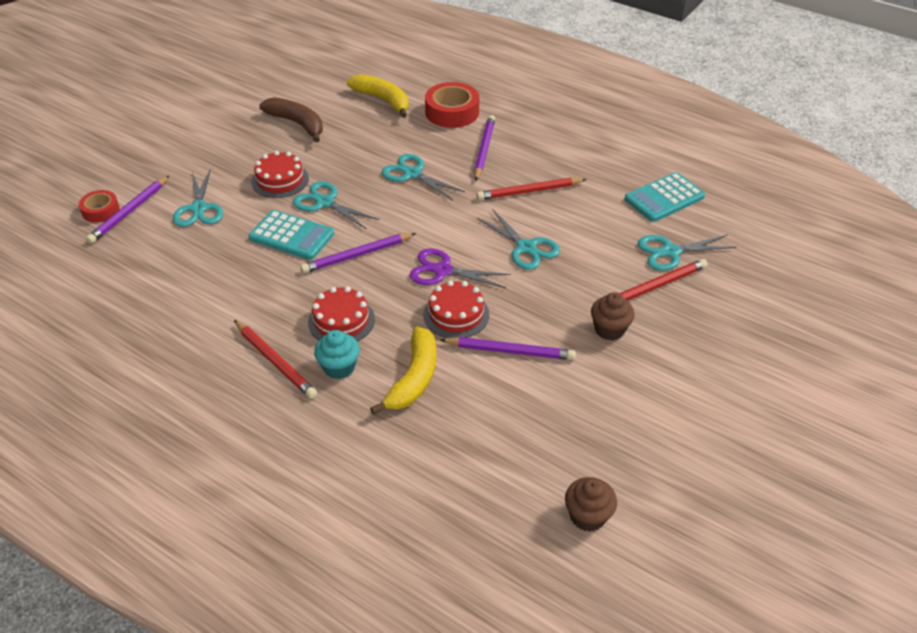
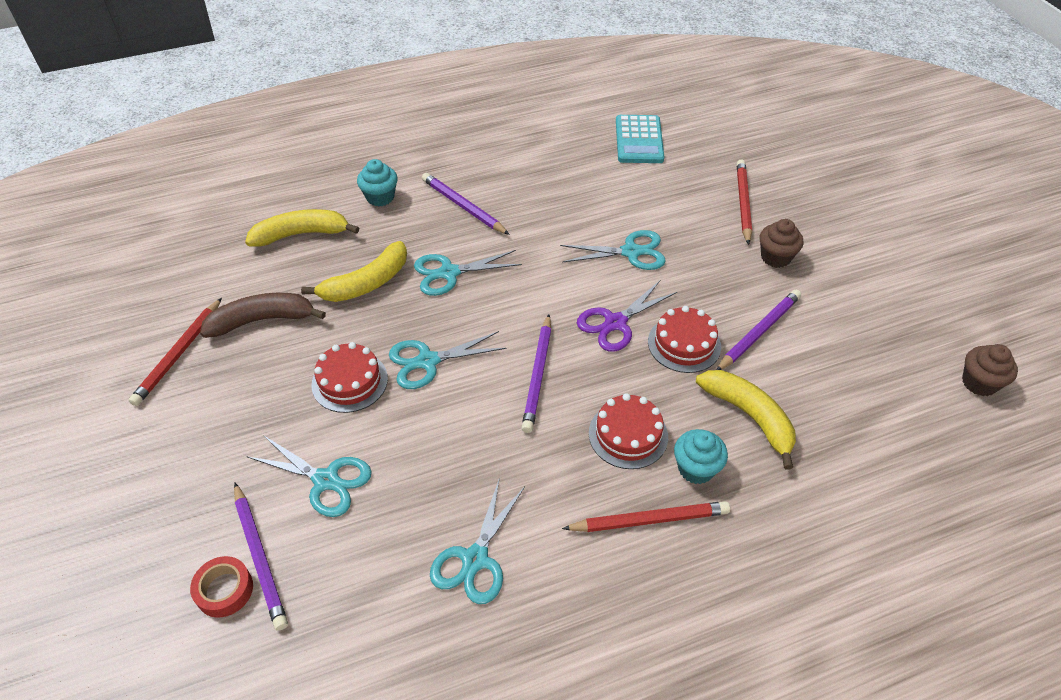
camera: 55 degrees left, 5 degrees up
turquoise calculator [249,210,334,260] -> none
red tape [425,82,479,128] -> turquoise cupcake [357,159,398,207]
red pencil [477,178,587,200] -> red pencil moved to [129,298,222,406]
turquoise scissors [638,235,737,271] -> turquoise scissors moved to [430,480,525,604]
none -> yellow banana [301,241,407,302]

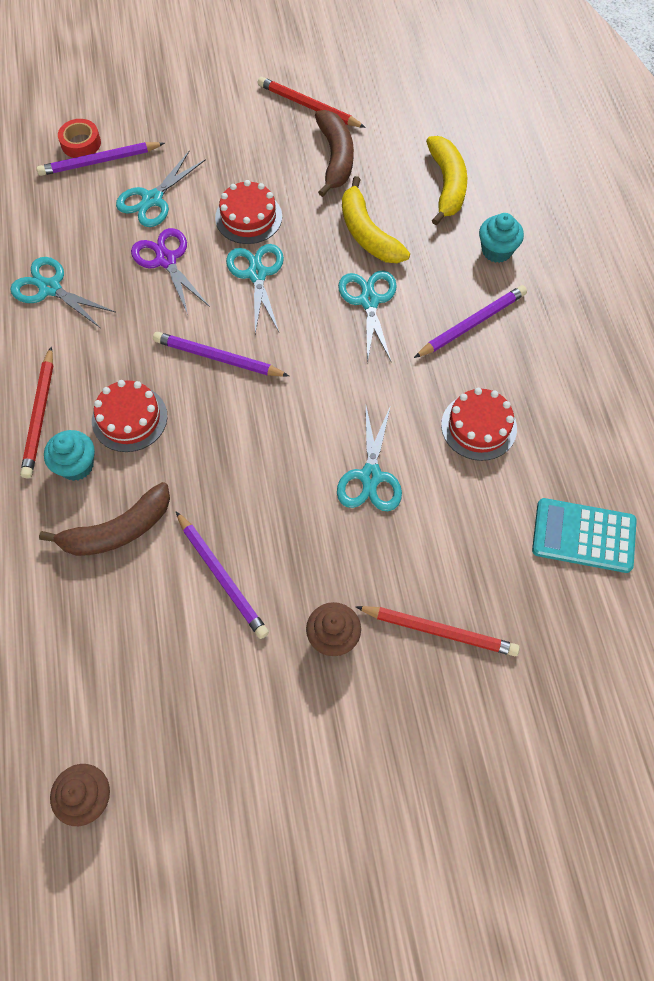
camera: 100 degrees right, 15 degrees up
purple scissors [577,280,677,352] -> purple scissors moved to [131,228,210,314]
red cake [648,306,721,373] -> red cake moved to [441,388,517,461]
yellow banana [696,370,796,470] -> brown banana [39,482,170,556]

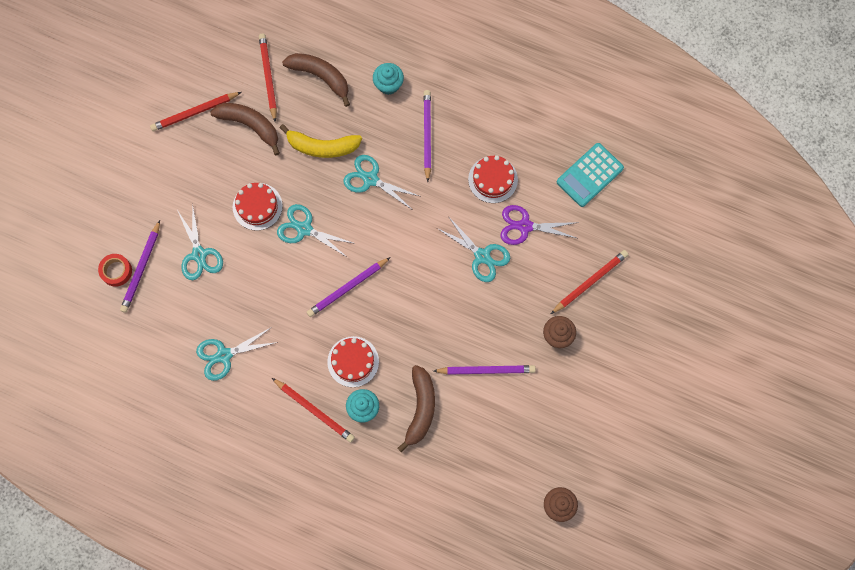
camera: 55 degrees left, 10 degrees up
purple scissors [131,228,210,314] -> purple scissors moved to [500,205,579,245]
yellow banana [426,136,467,225] -> brown banana [282,53,350,107]
none -> red pencil [259,34,277,122]

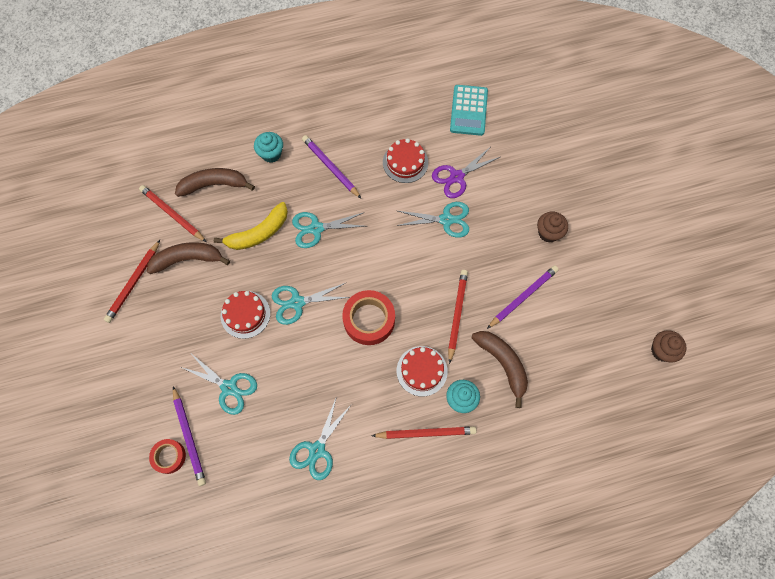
camera: 40 degrees left, 5 degrees down
purple pencil [307,257,391,317] -> red tape [342,290,395,345]
red pencil [551,250,628,314] -> red pencil moved to [448,270,468,364]

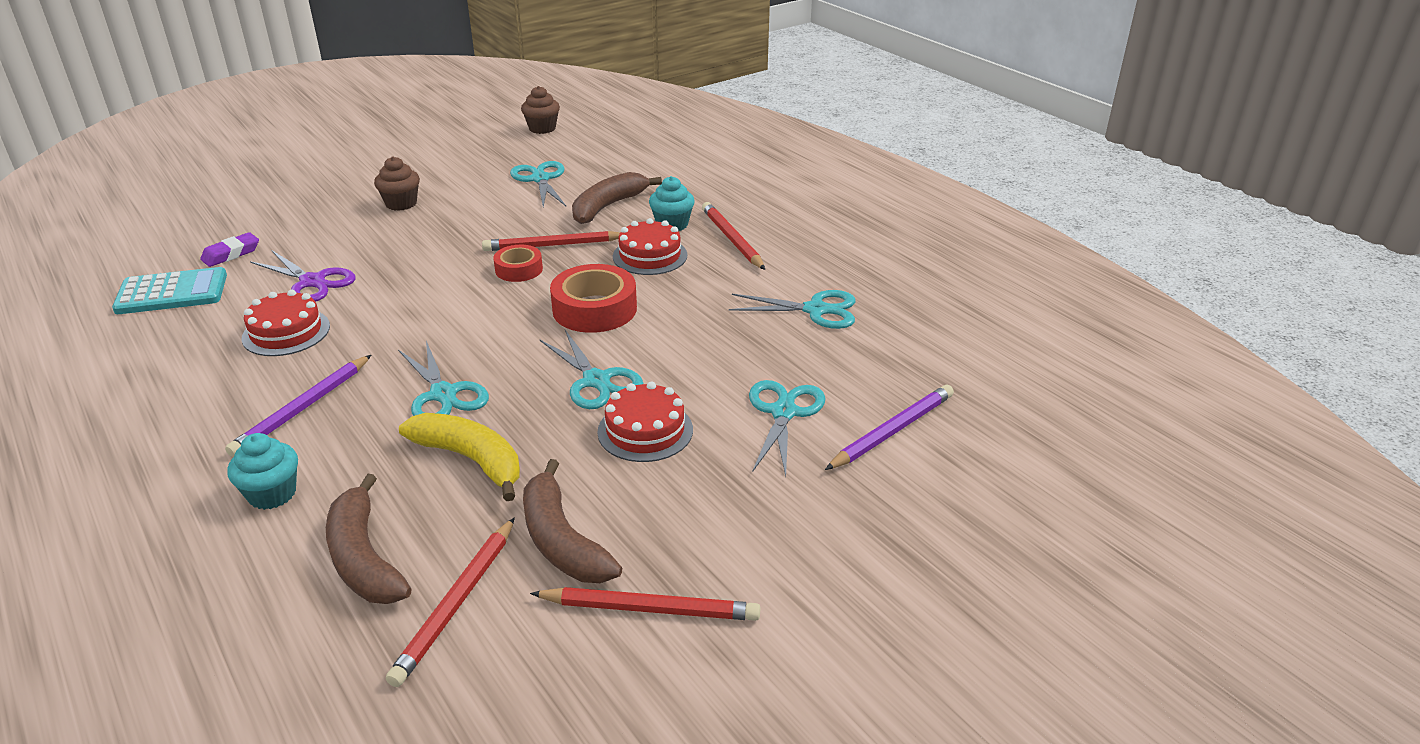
camera: 110 degrees left, 35 degrees down
red tape [149,439,186,474] -> red tape moved to [493,245,543,282]
turquoise scissors [396,202,469,238] -> turquoise scissors moved to [510,161,566,207]
purple pencil [487,265,559,329] -> none
none -> purple eraser [200,232,259,267]

